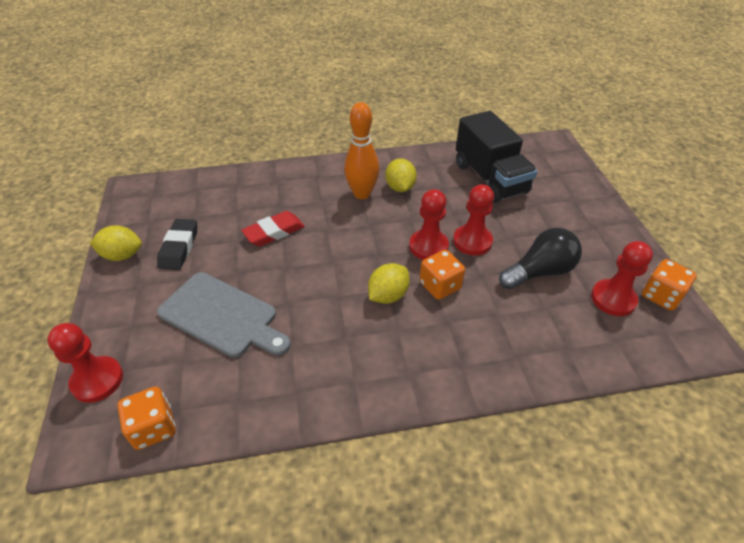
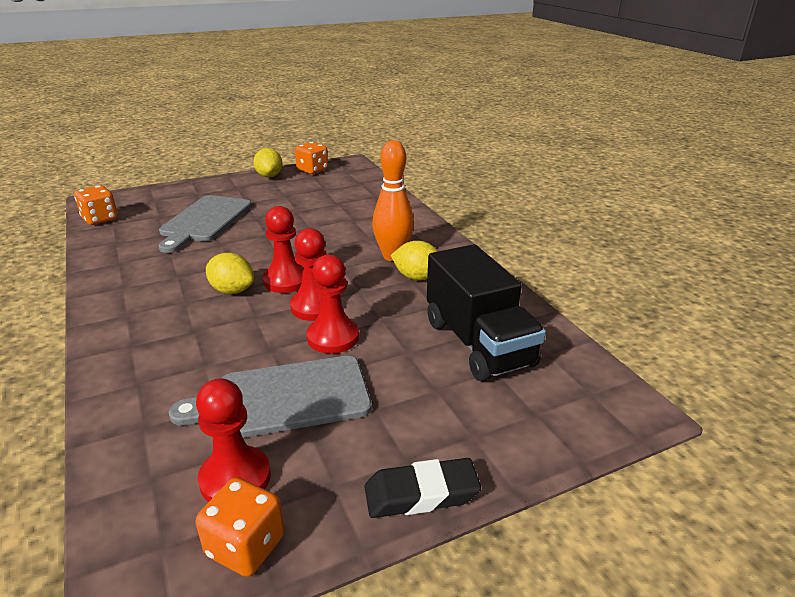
camera: 75 degrees right, 15 degrees down
red pawn [47,323,123,403] -> red pawn moved to [263,206,303,293]
black eraser [157,219,197,270] -> black eraser moved to [364,458,481,518]
red eraser [241,211,305,246] -> none
yellow lemon [385,159,417,192] -> yellow lemon turned 45 degrees clockwise [390,241,438,280]
orange dice [420,250,465,300] -> orange dice moved to [295,142,328,174]
black truck [456,111,537,203] -> black truck turned 75 degrees counterclockwise [427,244,546,382]
black light bulb [499,228,582,289] -> grey cutting board [169,356,371,438]

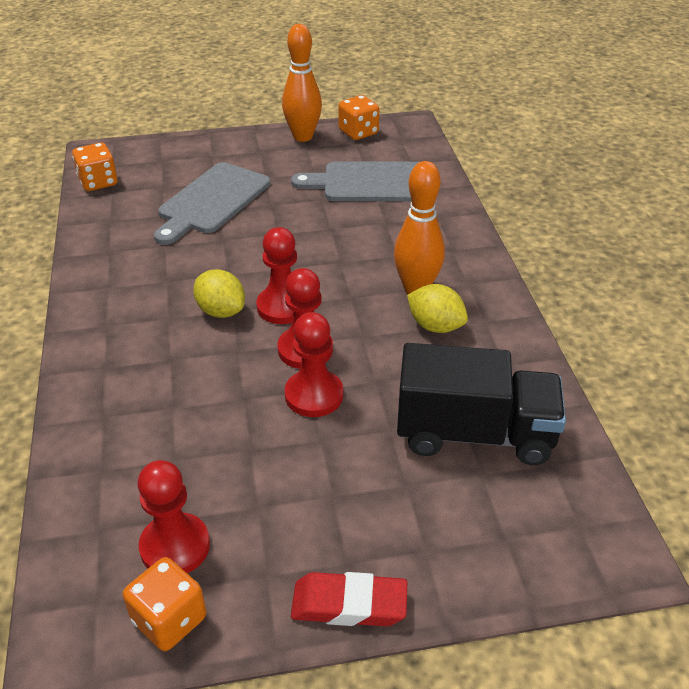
camera: 15 degrees right, 10 degrees up
grey cutting board [169,356,371,438] -> grey cutting board moved to [291,161,419,201]
yellow lemon [253,148,283,177] -> orange bowling pin [282,24,322,142]
black eraser [364,458,481,518] -> red eraser [291,572,407,627]
black truck [427,244,546,382] -> black truck turned 75 degrees counterclockwise [397,343,566,465]

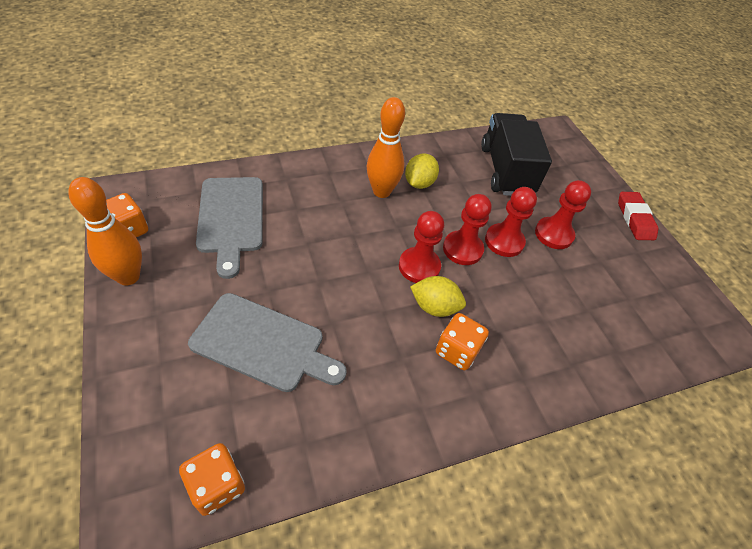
camera: 105 degrees left, 10 degrees up
orange dice [123,557,206,651] -> orange dice moved to [436,313,489,370]
red pawn [138,460,210,573] -> red pawn moved to [535,180,591,249]
yellow lemon [193,269,245,318] -> yellow lemon turned 75 degrees clockwise [410,276,466,317]

